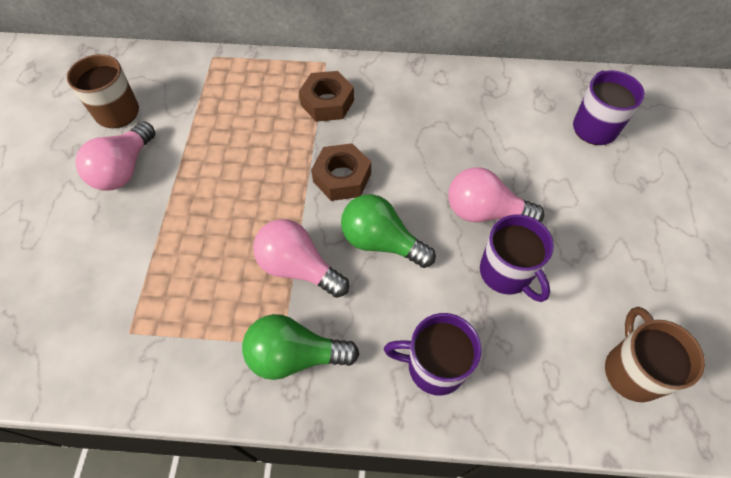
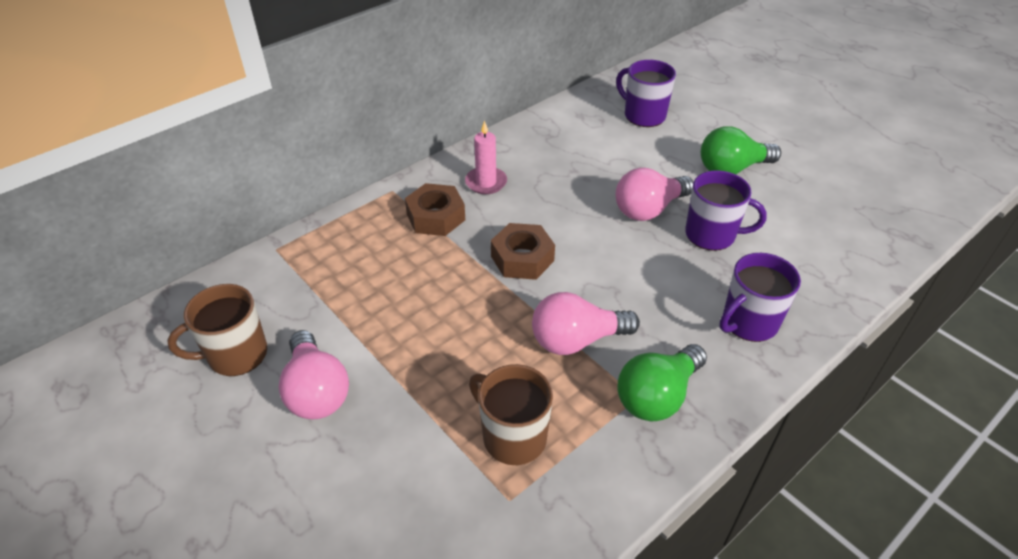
camera: 45 degrees left, 15 degrees down
green light bulb [341,194,436,268] -> green light bulb moved to [701,126,781,174]
brown mug [605,307,705,402] -> brown mug moved to [469,364,553,465]
none -> pink candle [465,121,507,194]

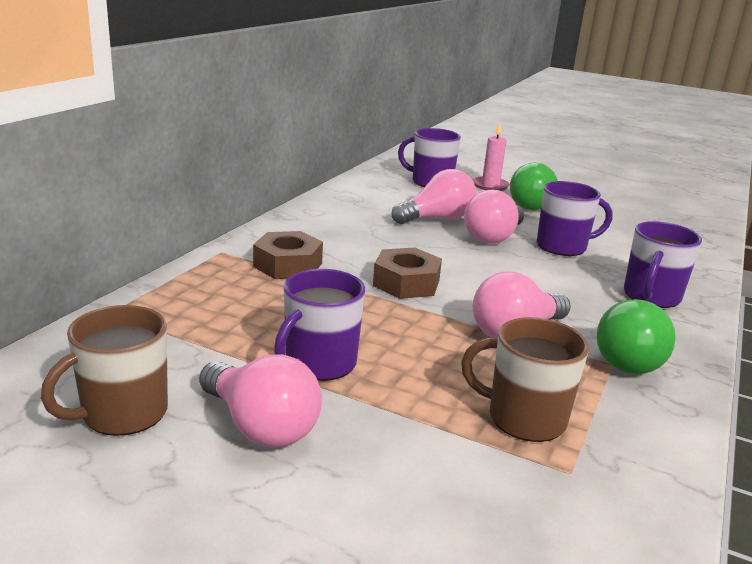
camera: 25 degrees left, 20 degrees down
pink candle [465,121,507,194] -> pink candle moved to [473,122,510,191]
none -> purple mug [274,269,365,381]
none -> pink light bulb [391,169,476,224]

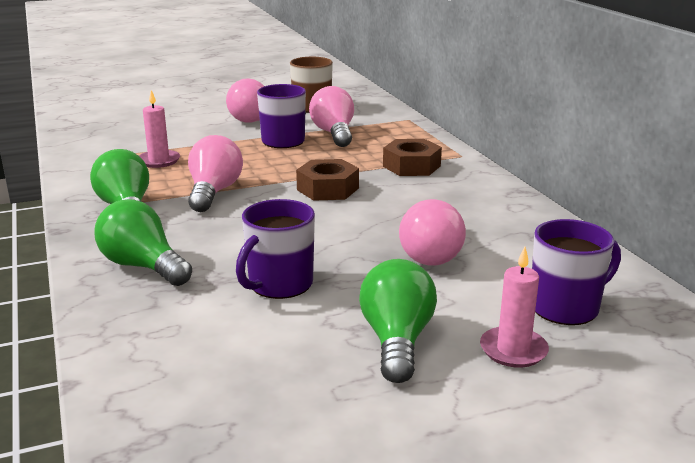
camera: 135 degrees right, 0 degrees up
brown mug [461,317,589,442] -> pink candle [139,90,180,168]
pink light bulb [464,190,524,244] -> pink light bulb moved to [309,86,354,147]
purple mug [624,221,702,308] -> green light bulb [95,199,192,286]

